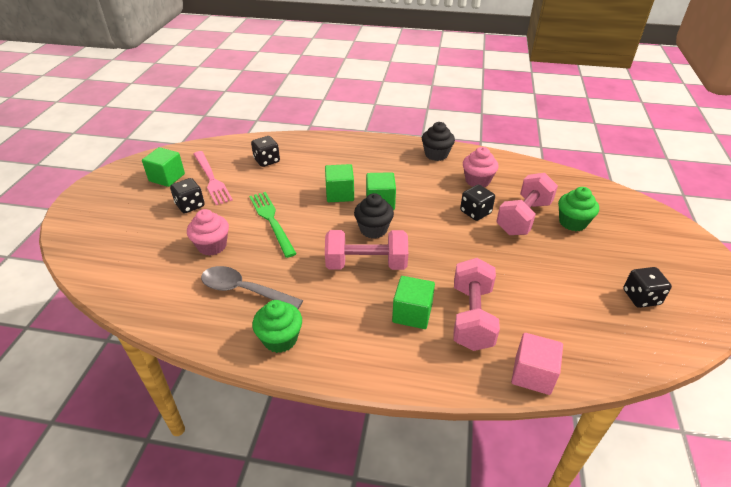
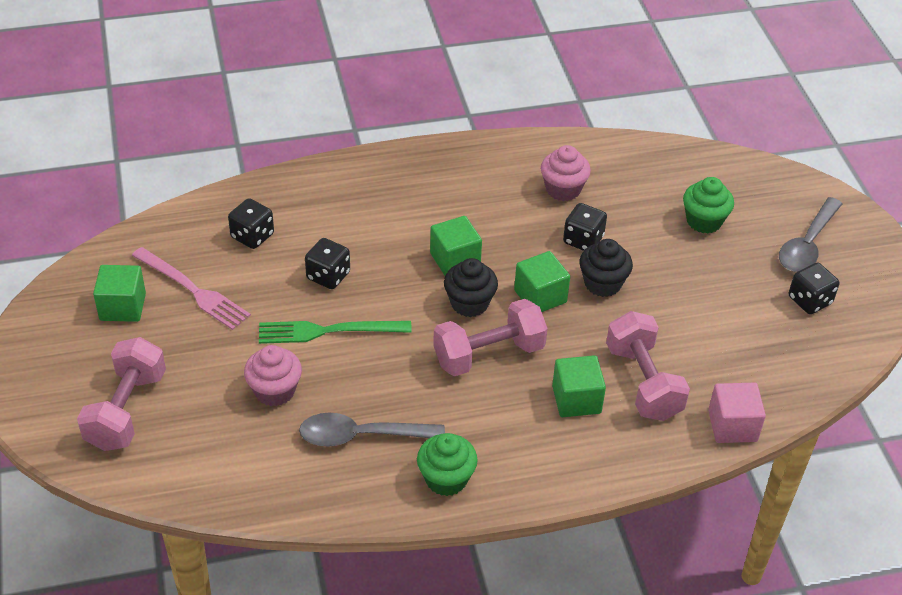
camera: 25 degrees left, 5 degrees up
black dice [170,178,205,213] -> black dice moved to [305,238,350,289]
green fork [249,192,297,258] -> green fork turned 45 degrees counterclockwise [259,321,412,344]
green cube [325,164,354,202] -> green cube moved to [514,251,570,312]
black cupcake [422,122,455,161] -> black cupcake moved to [579,239,633,297]
pink dumbbell [496,173,558,235] -> pink dumbbell moved to [77,337,166,451]
none -> grey spoon [779,197,842,272]

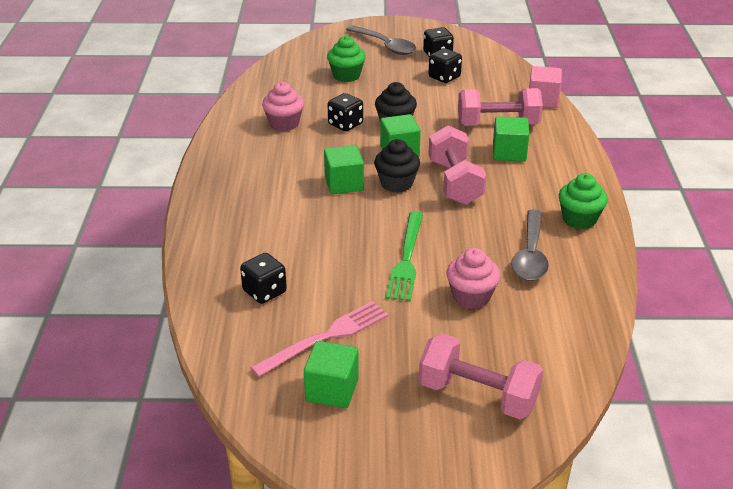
camera: 75 degrees left, 10 degrees down
black dice [305,238,350,289] -> black dice moved to [428,48,462,83]

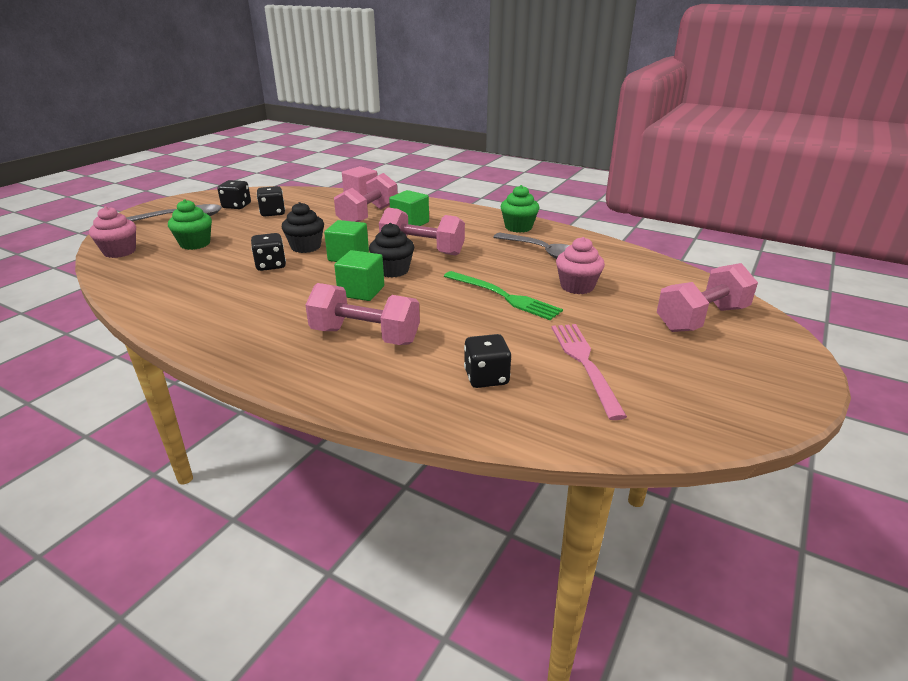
camera: 60 degrees left, 5 degrees down
pink cupcake [262,82,304,131] -> pink cupcake moved to [89,206,136,258]
green cube [304,341,359,408] -> none
none -> pink dumbbell [305,283,420,345]

